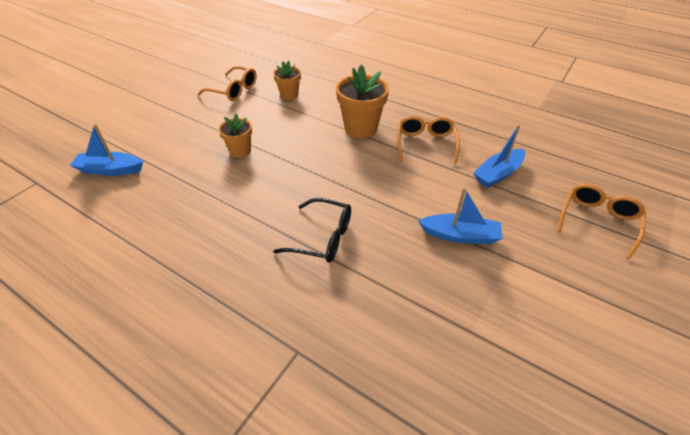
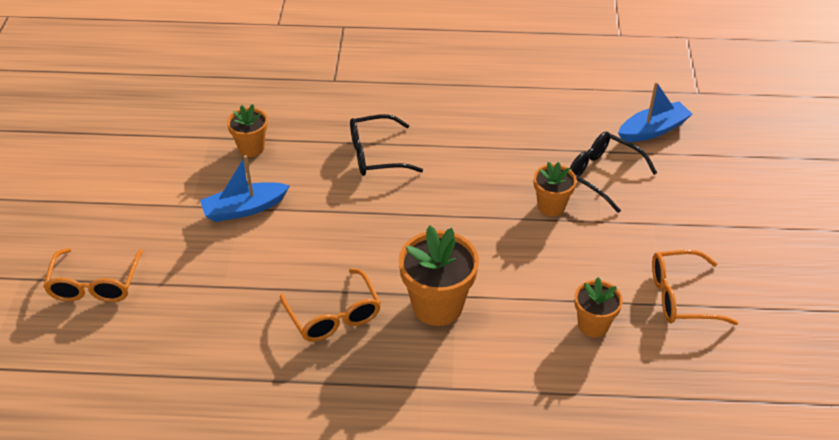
camera: 150 degrees right, 0 degrees up
blue boat [473,125,525,188] -> none
none -> orange flower pot [227,104,268,157]
none -> black glasses [570,132,657,213]

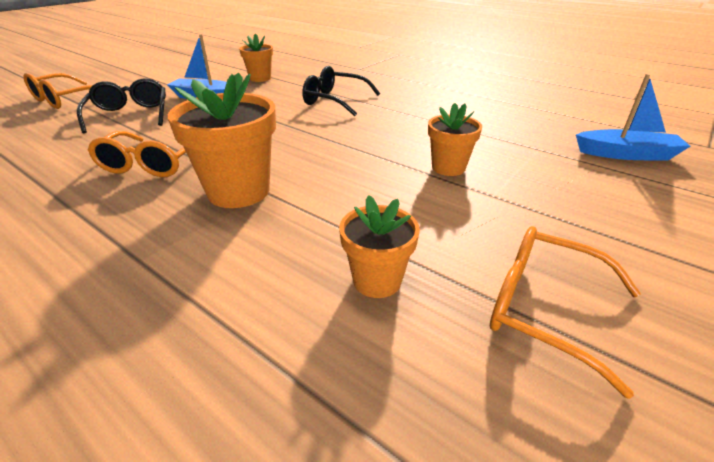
camera: 35 degrees right, 10 degrees down
black glasses [570,132,657,213] -> black glasses moved to [77,78,166,133]

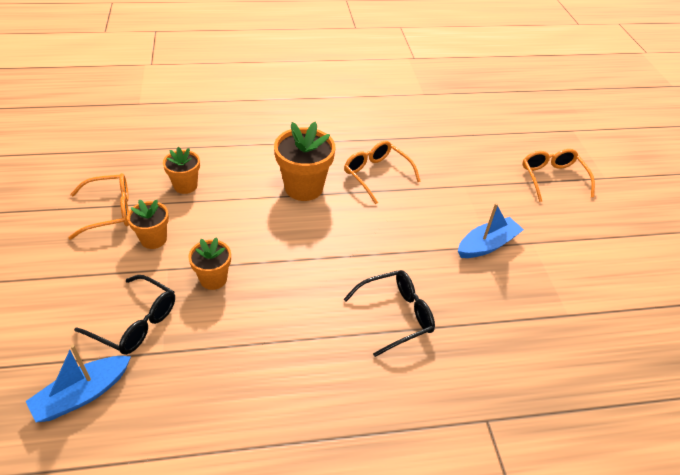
camera: 130 degrees right, 10 degrees up
black glasses [77,78,166,133] -> black glasses moved to [74,275,175,355]
orange flower pot [239,33,273,82] -> orange flower pot moved to [127,199,169,249]

